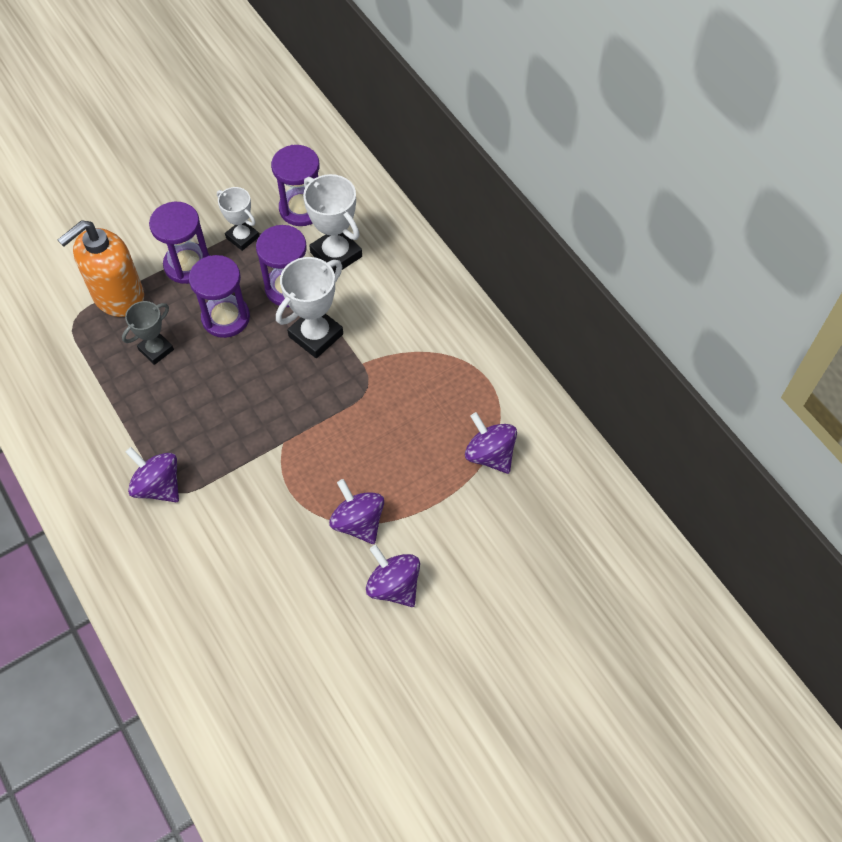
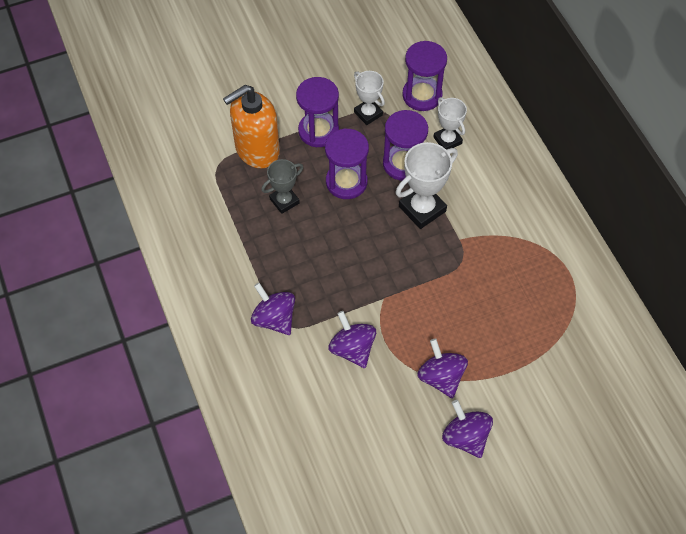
camera: 10 degrees right, 0 degrees up
white trophy [303,174,362,273] -> white trophy [434,97,467,150], size x0.64
purple spinning top [465,412,517,474] -> purple spinning top moved to [328,311,376,368]

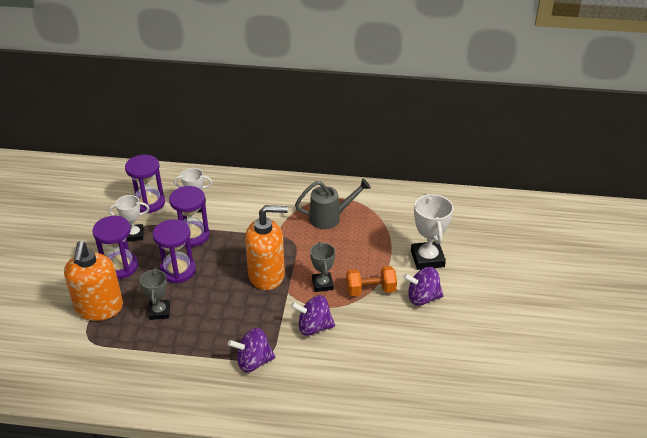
camera: 60 degrees left, 20 degrees down
white trophy [395,142,458,229] -> white trophy moved to [411,193,454,270]
purple spinning top [417,339,468,398] -> orange dumbbell [346,266,397,296]
none -> orange soap dispenser [245,205,288,290]
none -> grey watering can [295,178,371,229]
none -> grey trophy [310,242,335,292]

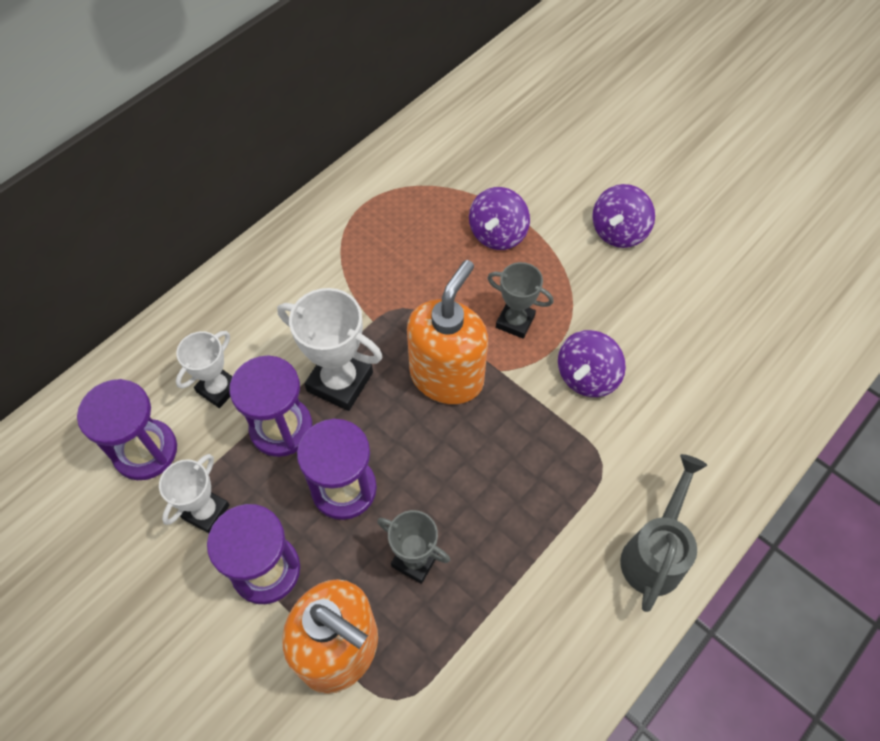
camera: 55 degrees left, 20 degrees up
purple spinning top [228,328,275,372] -> purple spinning top moved to [469,187,530,250]
grey watering can [295,178,371,229] -> grey watering can moved to [620,454,707,612]
orange dumbbell [346,266,397,296] -> none
white trophy [411,193,454,270] -> white trophy moved to [277,288,383,411]

